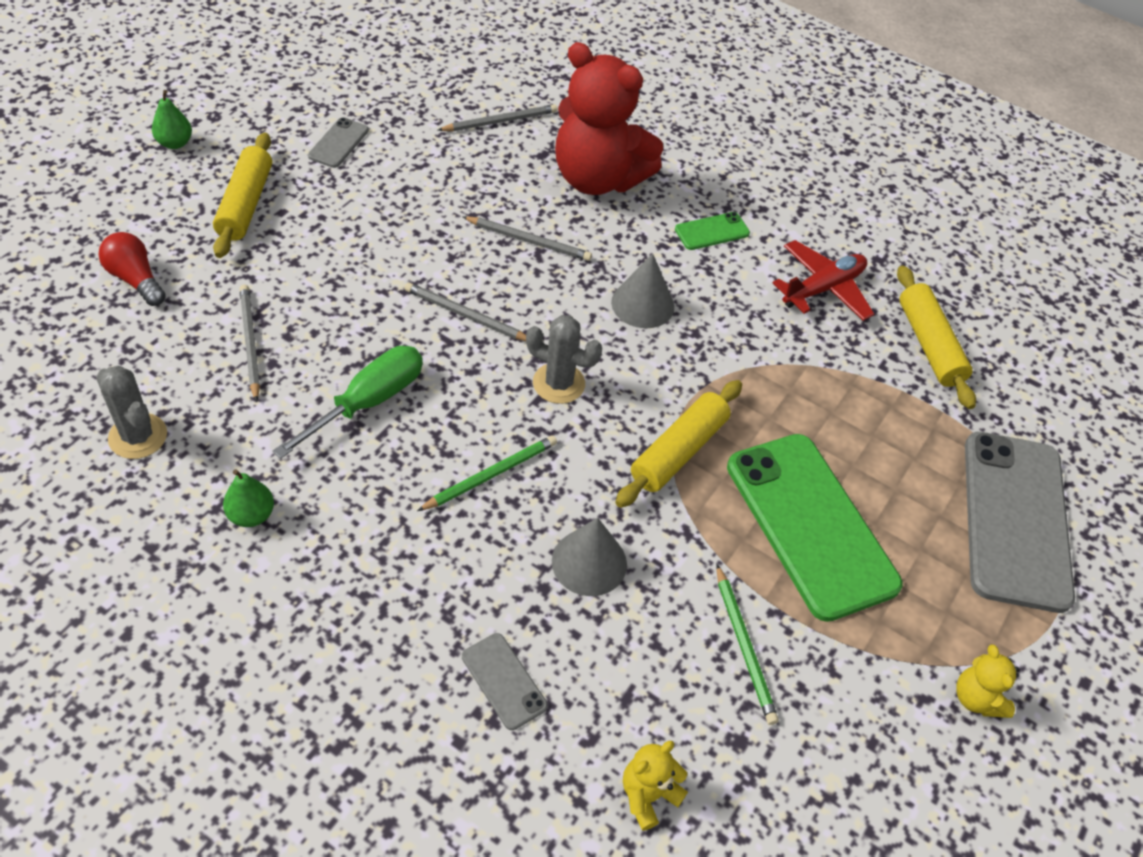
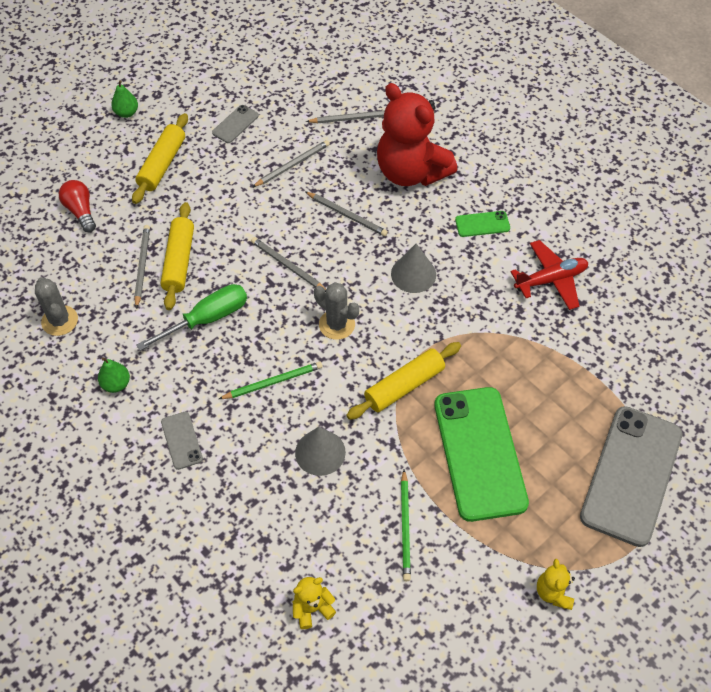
camera: 20 degrees right, 5 degrees up
grey phone [462,633,548,730] -> grey phone moved to [161,412,203,470]
yellow rolling pin [897,265,976,409] -> yellow rolling pin moved to [161,202,194,310]
none -> grey pencil [252,140,330,187]

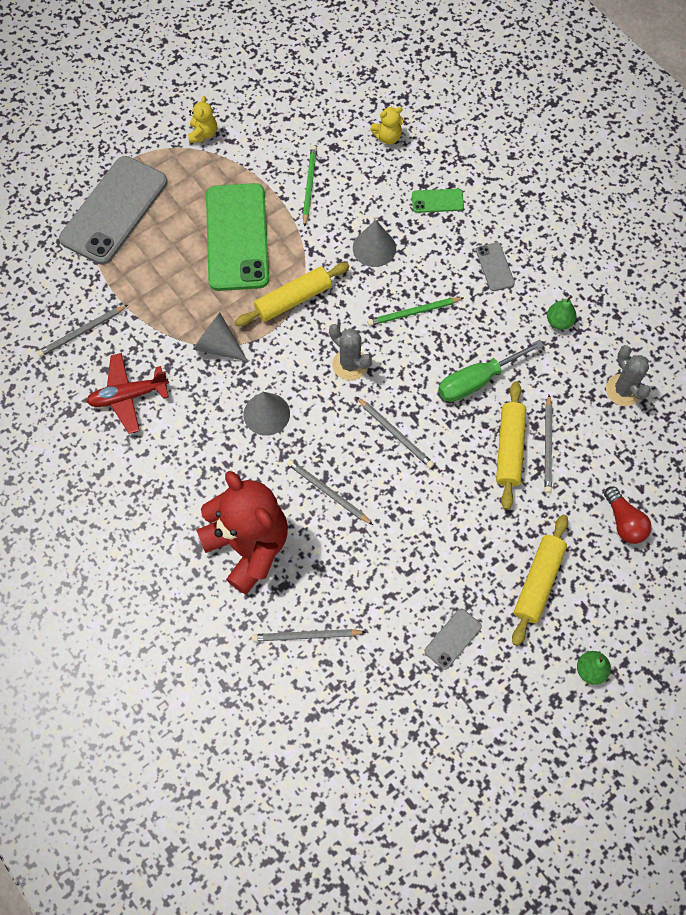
camera: 175 degrees left, 10 degrees up
grey pencil [252,140,330,187] -> grey pencil moved to [37,305,128,357]
green phone [455,211,510,237] -> green phone moved to [412,189,464,213]
none -> grey cone [193,312,248,362]

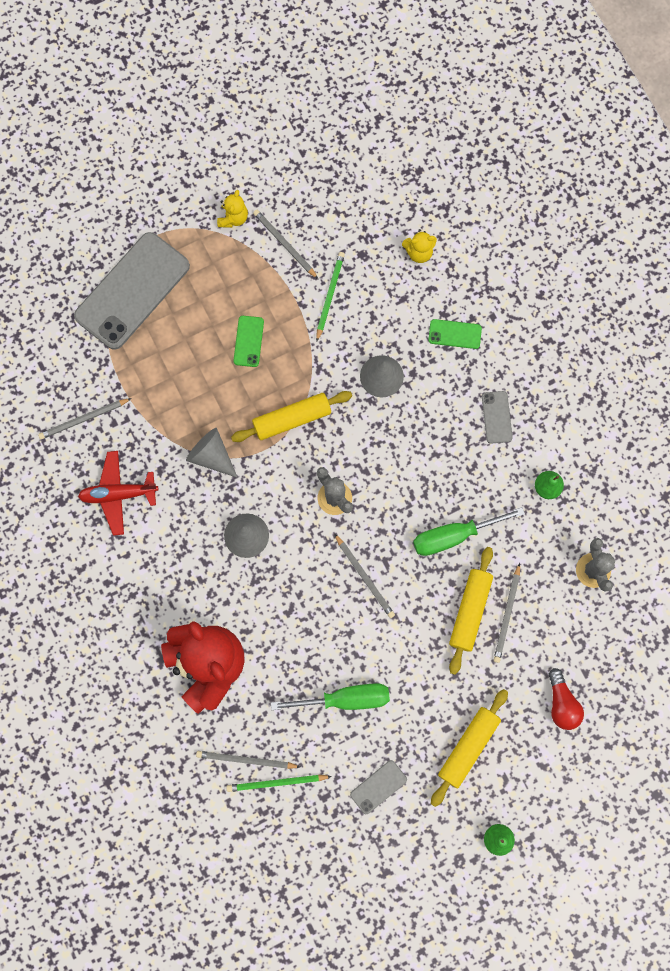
camera: 10 degrees right, 10 degrees up
green phone [206,183,269,291] -> green phone [233,316,264,367], size x0.43
grey pencil [287,459,373,525] -> grey pencil moved to [253,210,318,279]
green pencil [367,297,463,326] -> green pencil moved to [226,775,332,792]
none -> green screwdriver [271,683,390,710]

